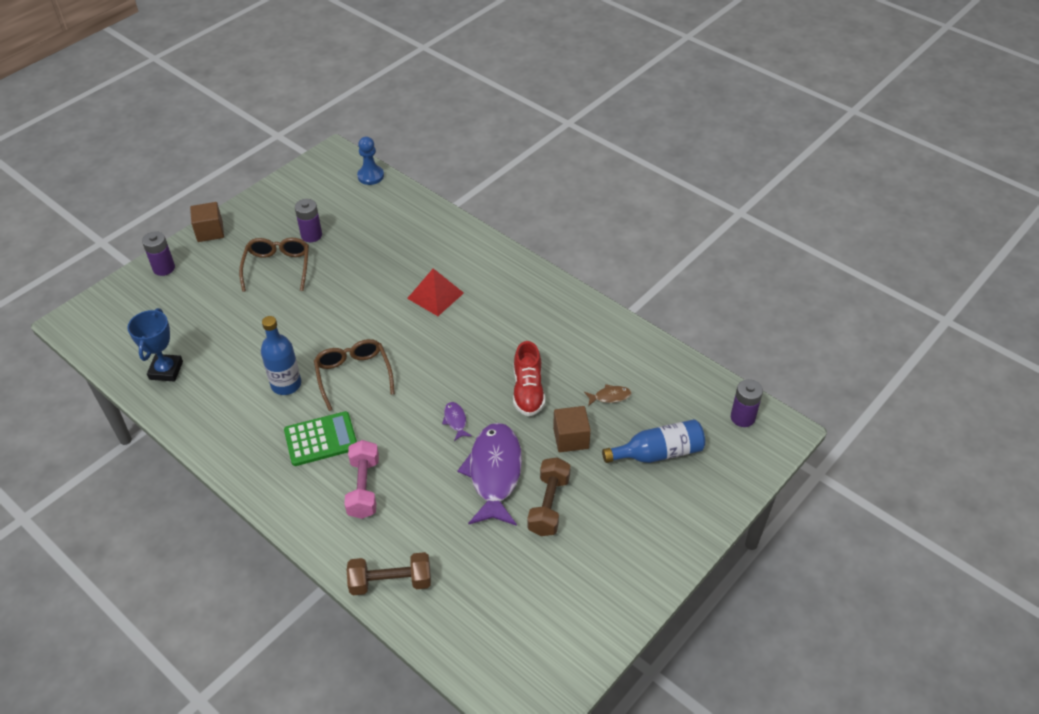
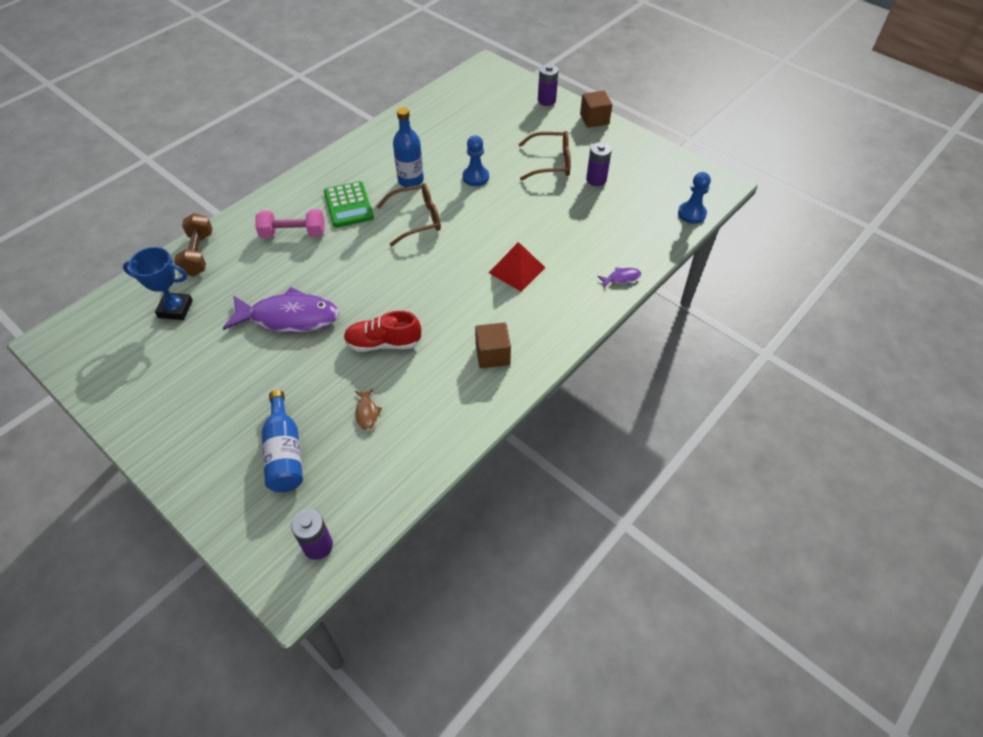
camera: 90 degrees right, 5 degrees up
blue trophy [128,308,183,382] -> blue trophy moved to [123,247,193,320]
purple fish [442,402,472,441] -> purple fish moved to [597,267,641,288]
brown dumbbell [527,457,571,536] -> none
brown cube [553,406,591,452] -> brown cube moved to [475,322,511,368]
none -> blue pawn [462,135,489,186]

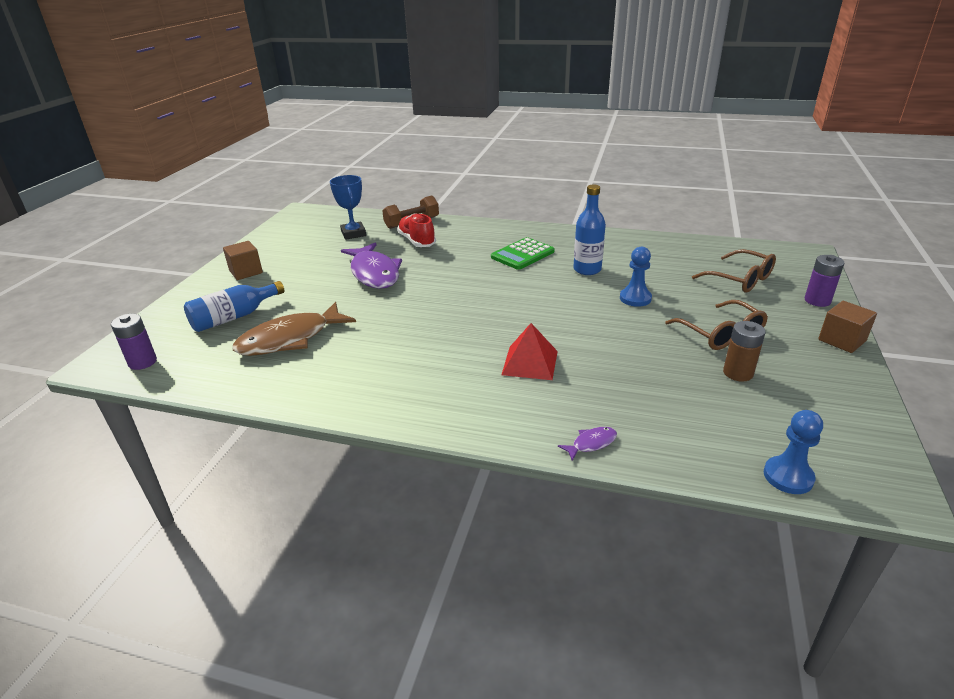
camera: 65 degrees right, 20 degrees down
pink dumbbell [255,209,325,238] -> none
red shoe [344,311,421,352] -> red shoe moved to [397,213,436,247]
brown fish [355,388,382,431] -> brown fish [232,302,356,356], size x2.44
brown glasses [377,183,441,246] -> brown glasses moved to [692,249,776,293]
brown cube [475,322,511,368] -> brown cube moved to [223,241,263,280]
purple battery [586,142,612,186] -> brown battery [723,321,766,382]
purple fish [597,267,641,288] -> purple fish turned 75 degrees counterclockwise [558,427,617,461]

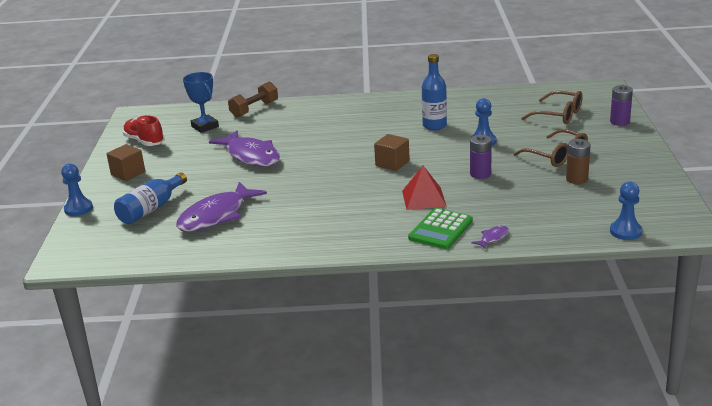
camera: 15 degrees left, 5 degrees down
purple battery [111,314,157,370] -> purple battery moved to [470,135,492,179]
brown fish [232,302,356,356] -> purple fish [176,182,267,232]
red shoe [397,213,436,247] -> red shoe moved to [123,115,165,146]
green calculator [491,237,555,270] -> green calculator moved to [408,208,473,249]
brown cube [818,301,877,353] -> brown cube moved to [374,134,410,171]
none -> blue pawn [61,164,93,216]

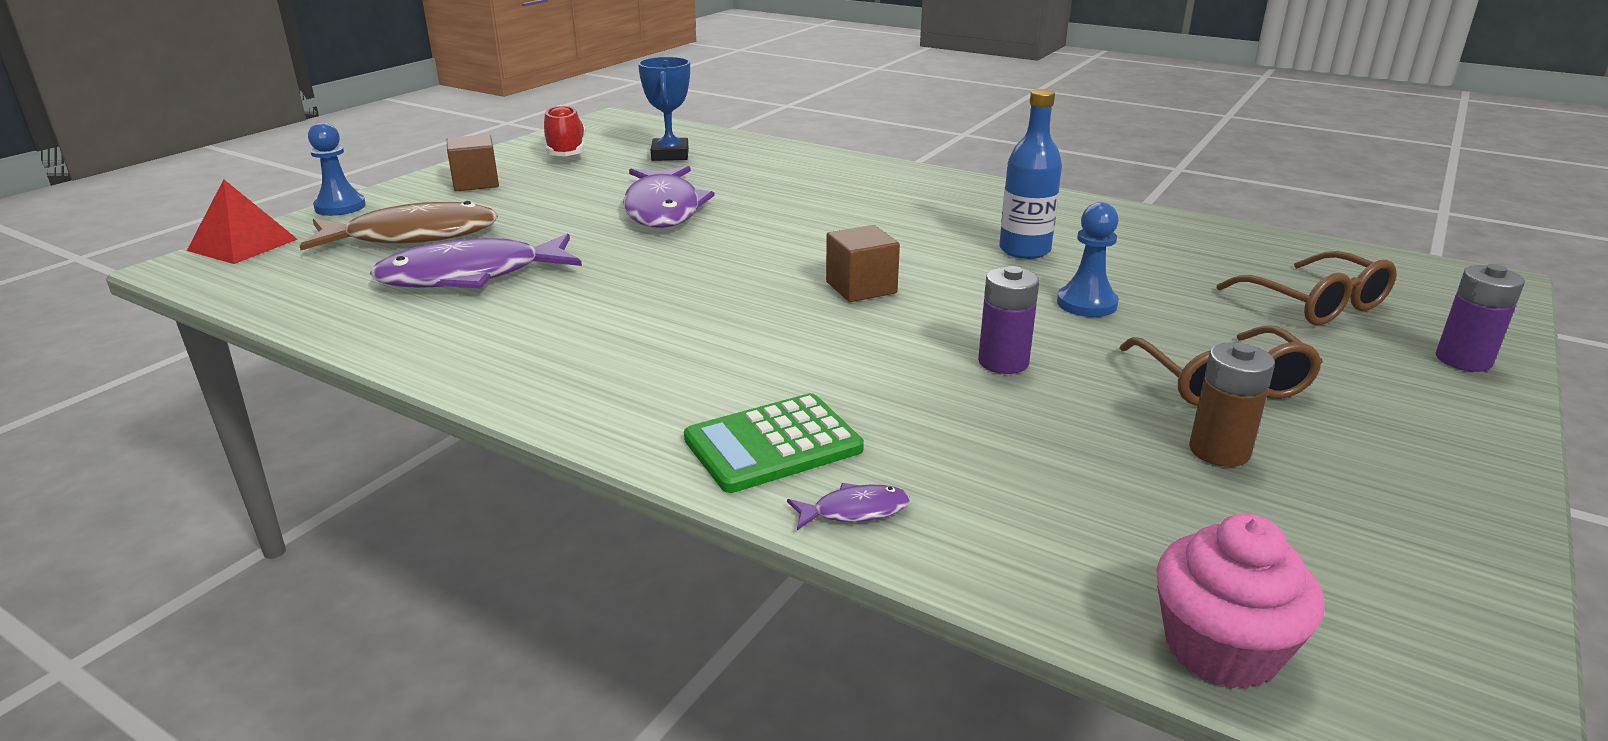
camera: 30 degrees right, 0 degrees up
blue bottle [114,172,187,224] -> brown fish [300,201,498,250]
brown dumbbell [228,81,278,117] -> none
red pyramid [402,166,447,210] -> red pyramid moved to [187,179,298,264]
blue pawn [610,181,642,240] -> pink cupcake [1156,514,1324,689]

